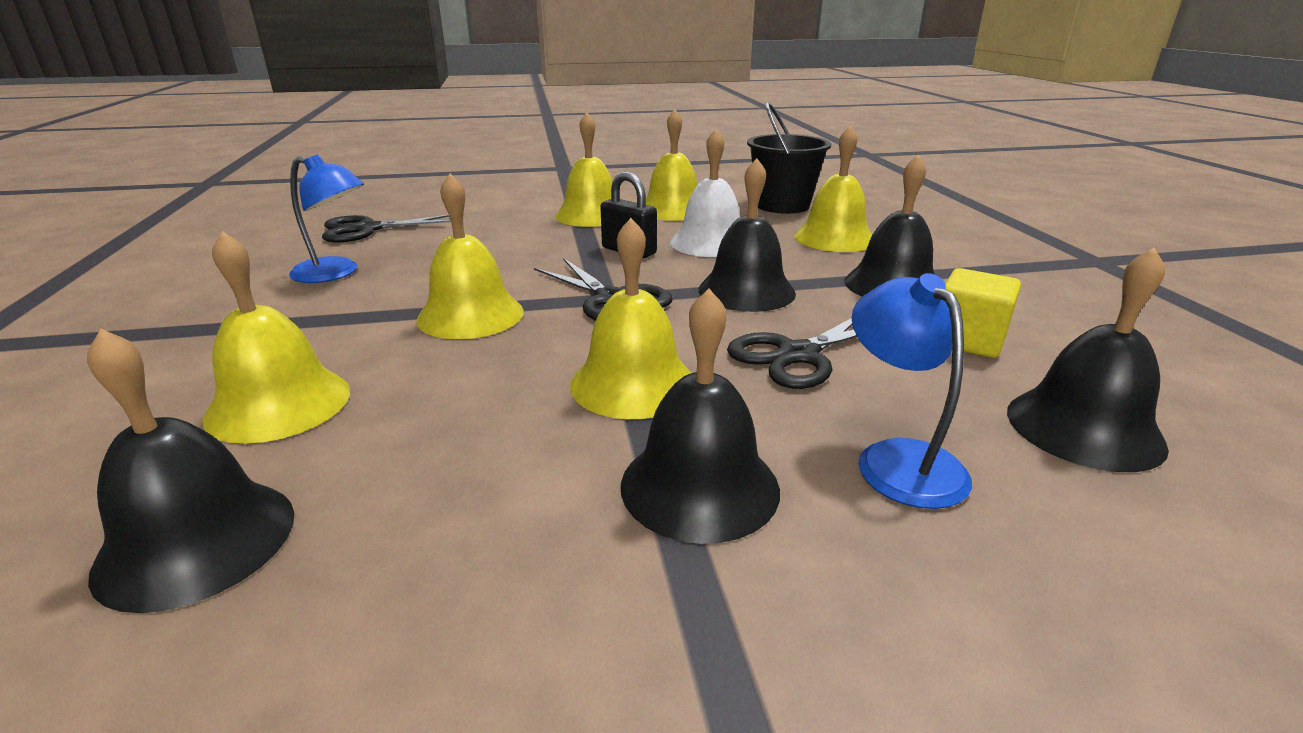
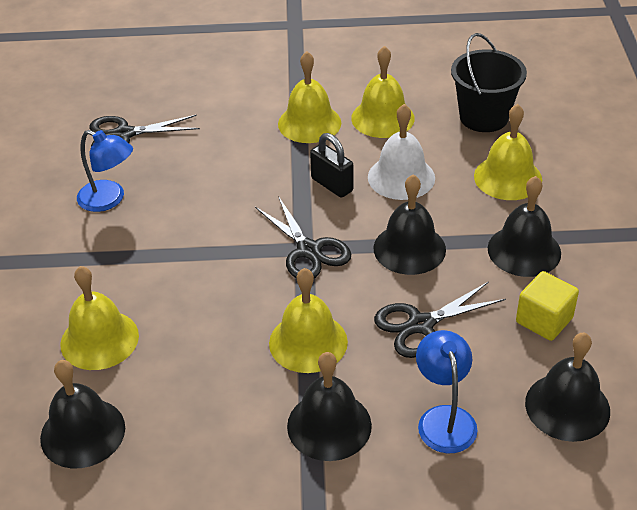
camera: 10 degrees right, 15 degrees up
yellow bell [416,174,524,339] -> none

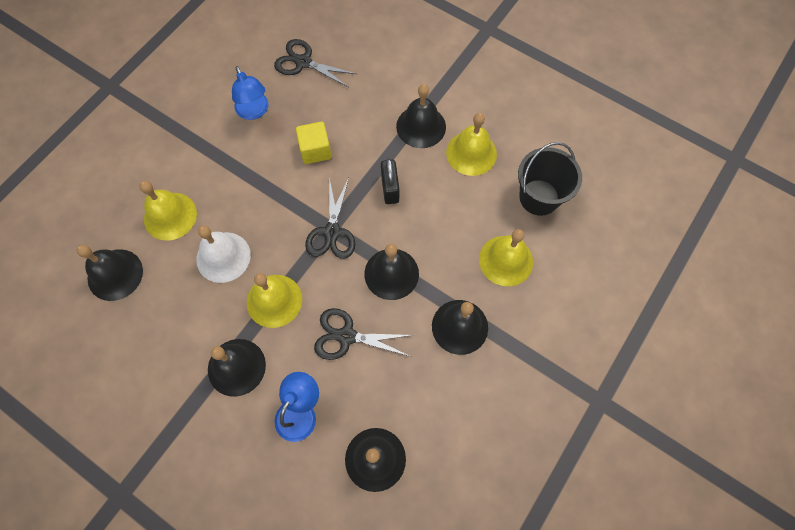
camera: 35 degrees right, 25 degrees up
yellow bell [278,51,341,143] -> black bell [396,84,446,148]
white bell [368,104,435,200] -> white bell moved to [196,225,251,283]
yellow cube [516,271,579,341] -> yellow cube moved to [296,122,332,164]

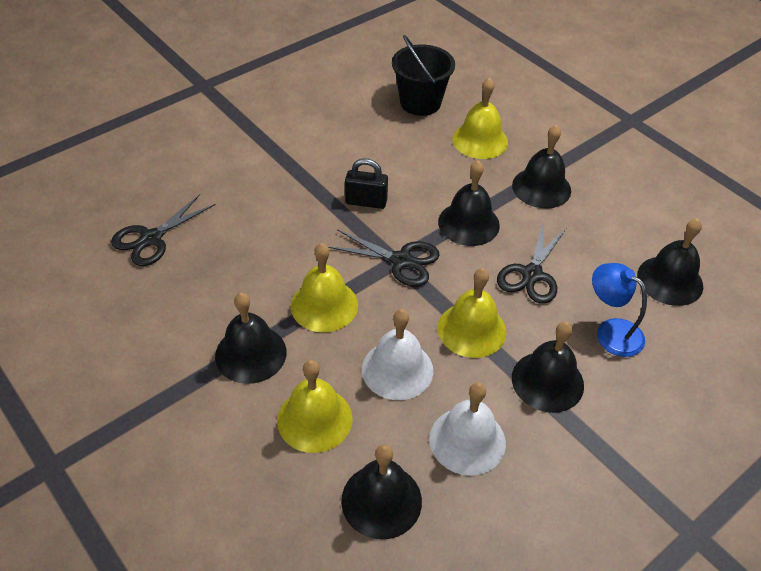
camera: 75 degrees left, 20 degrees down
blue lamp [232,66,268,120] -> none
yellow cube [296,122,332,164] -> none
black bell [396,84,446,148] -> black bell moved to [215,293,286,384]
yellow bell [446,113,497,176] -> yellow bell moved to [291,243,358,332]
none -> white bell [429,382,506,476]

